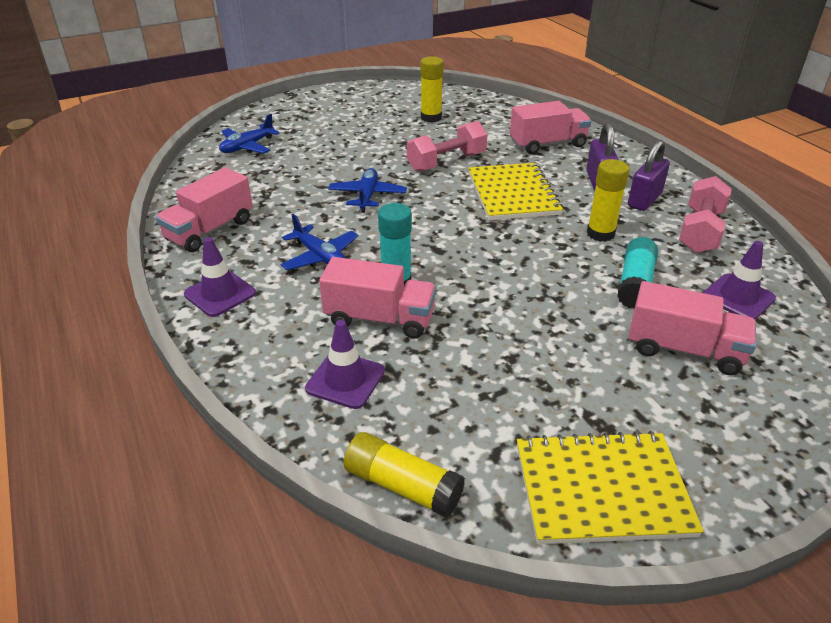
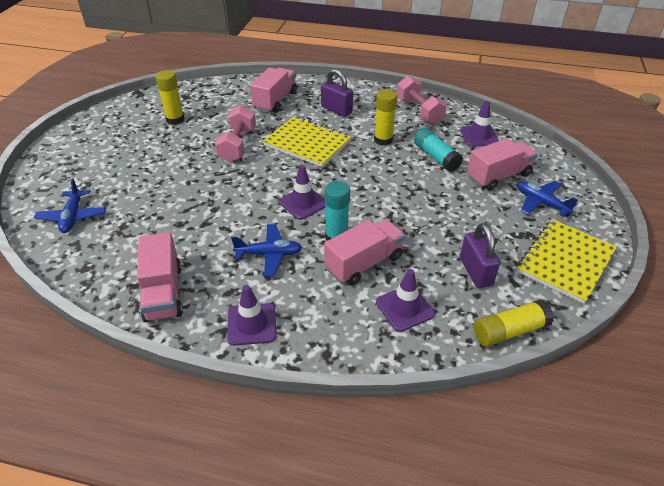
camera: 50 degrees left, 5 degrees up
blue plane [328,168,407,213] -> blue plane moved to [517,181,578,217]
purple padlock [628,140,670,211] -> purple padlock moved to [460,223,500,288]
none -> purple traffic cone [279,165,326,220]

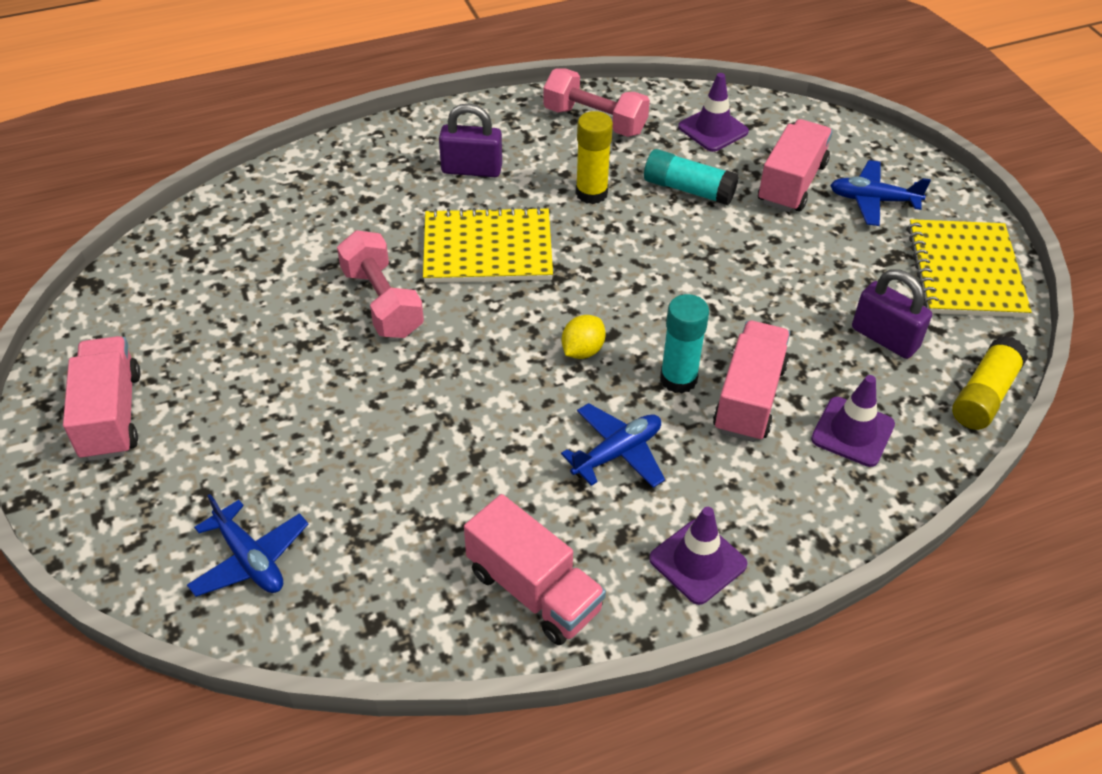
camera: 35 degrees left, 5 degrees up
yellow glue stick [155,70,184,125] -> none
pink truck [250,68,297,113] -> pink truck moved to [63,336,141,461]
purple traffic cone [279,165,326,220] -> yellow lemon [562,315,606,359]

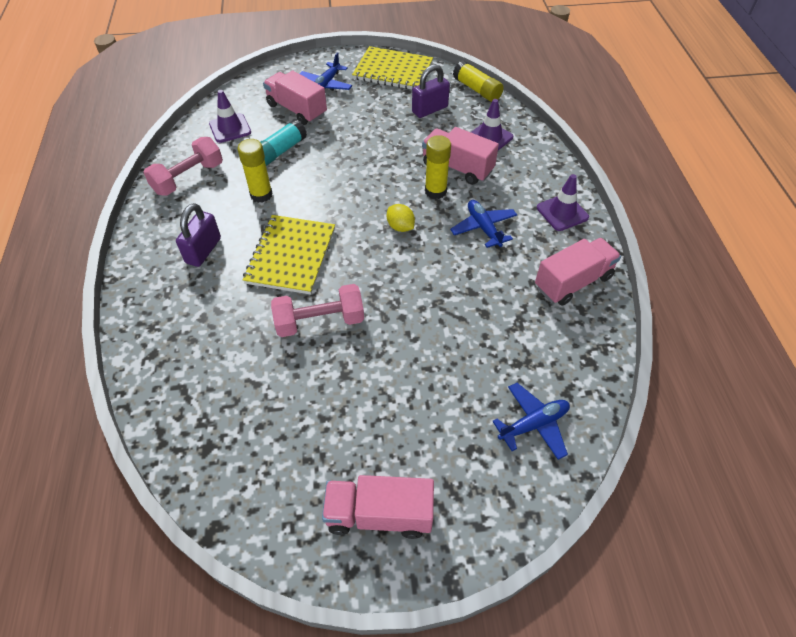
camera: 75 degrees left, 5 degrees up
turquoise glue stick [660,294,709,394] -> yellow glue stick [425,135,451,199]

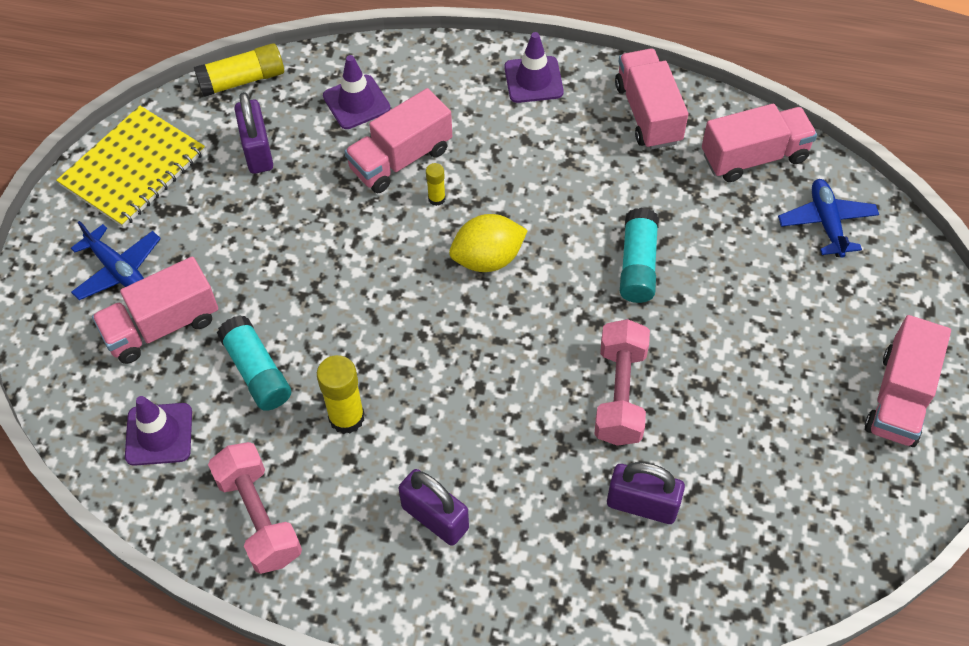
camera: 70 degrees left, 5 degrees up
yellow notebook [242,215,335,295] -> none
yellow lemon [387,204,415,232] -> yellow lemon [449,214,528,272], size x1.51
yellow glue stick [425,135,451,199] -> yellow glue stick [426,163,446,206], size x0.54
blue plane [450,200,517,248] -> none
none -> purple padlock [607,462,685,524]
none -> turquoise glue stick [620,208,659,303]
none -> pink truck [702,104,817,182]

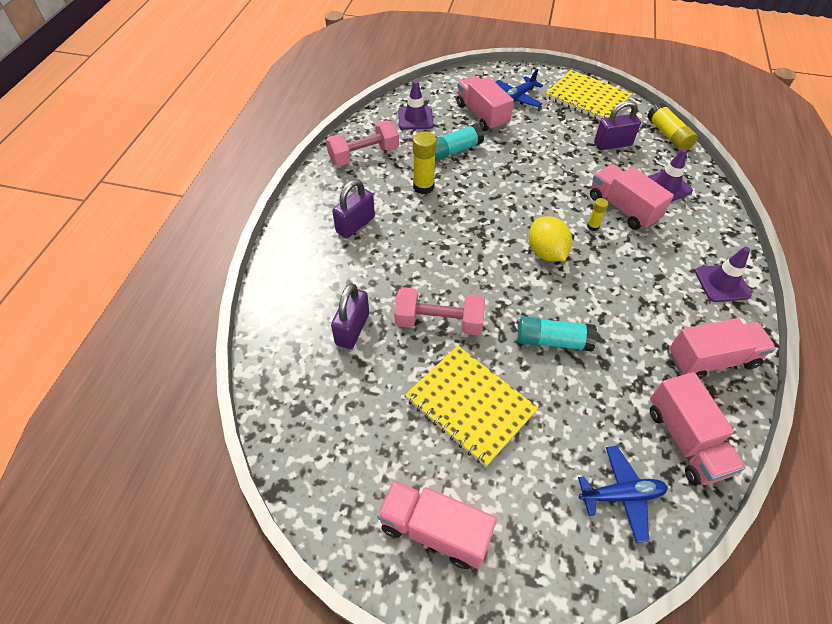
camera: 90 degrees right, 5 degrees down
none -> yellow notebook [405,346,538,467]

